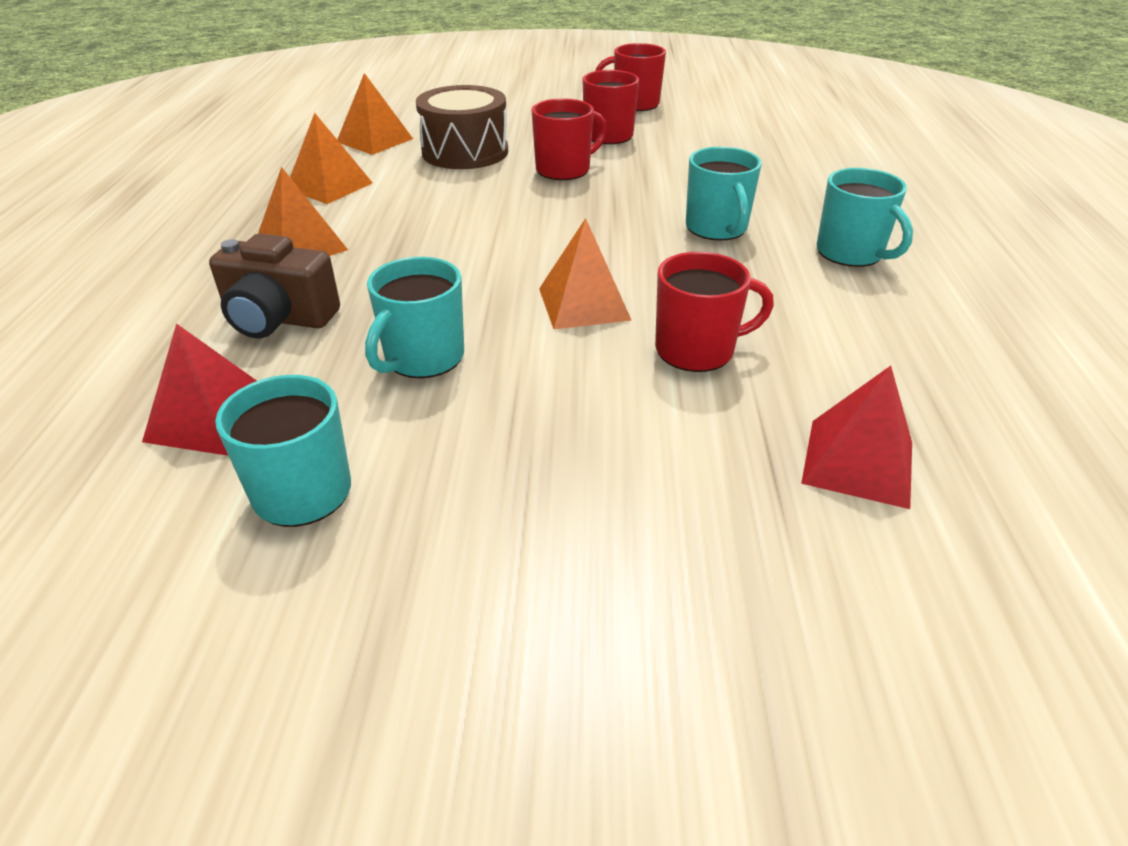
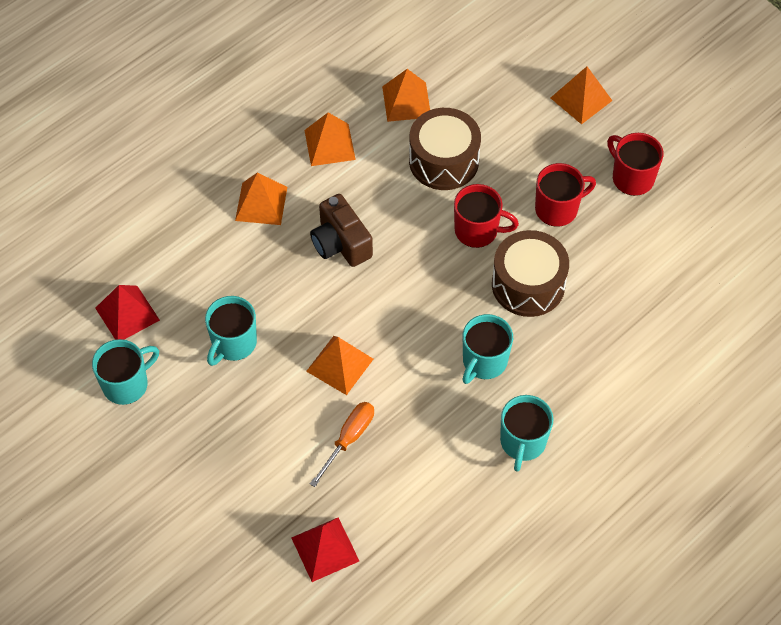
camera: 45 degrees right, 20 degrees up
brown camera [209,233,340,338] -> brown camera moved to [310,194,373,267]
turquoise mug [365,257,464,378] -> turquoise mug turned 45 degrees counterclockwise [205,296,257,366]
red mug [655,252,774,372] -> orange screwdriver [310,402,374,487]
none -> brown drum [492,230,569,317]
none -> orange pyramid [551,66,612,125]

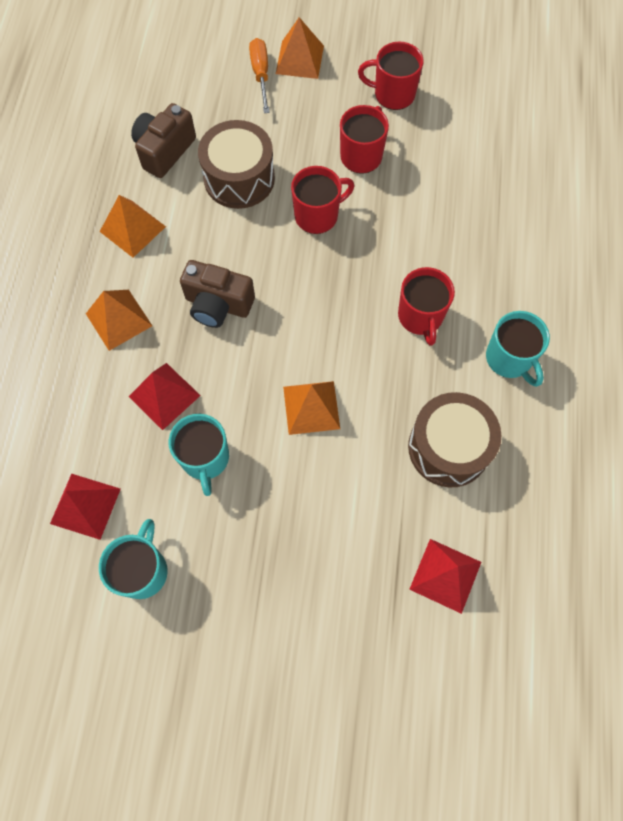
camera: 40 degrees left, 10 degrees up
orange screwdriver [310,402,374,487] -> orange screwdriver moved to [249,38,270,113]
orange pyramid [382,69,430,122] -> brown camera [131,103,196,178]
turquoise mug [462,314,513,384] -> red mug [398,267,455,346]
brown drum [492,230,569,317] -> brown drum moved to [408,392,501,487]
none -> red pyramid [128,363,201,430]

